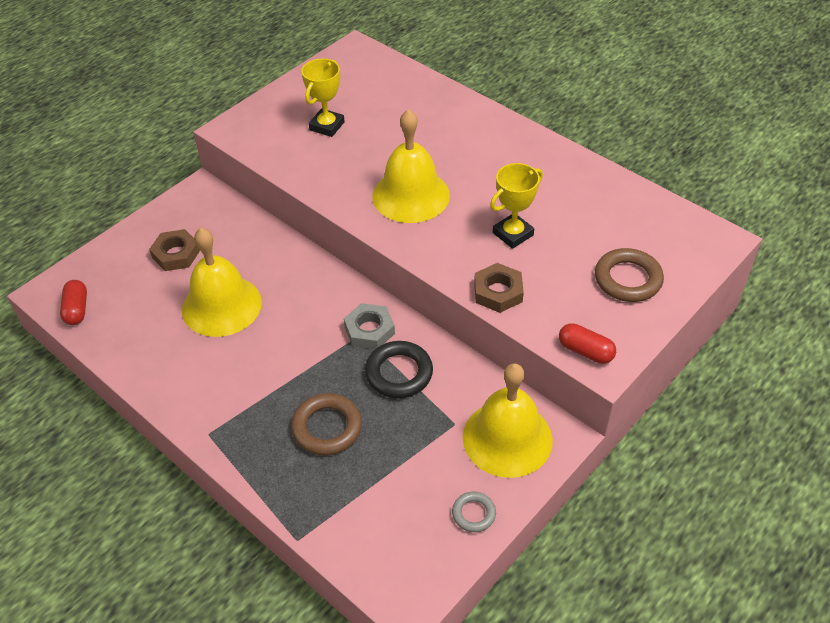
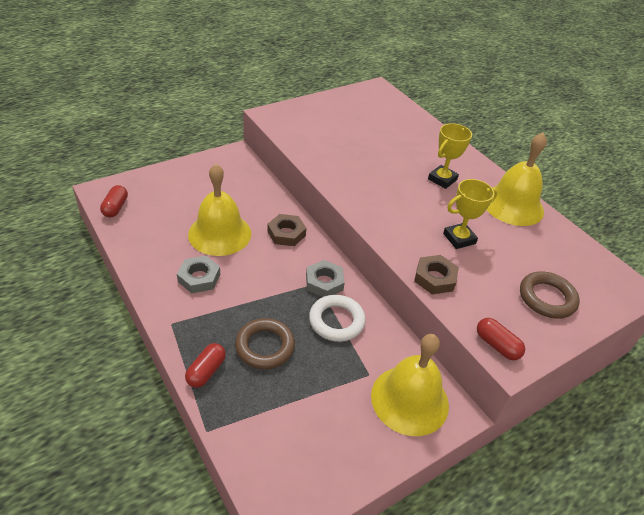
camera: 10 degrees right, 5 degrees down
brown nut [149,229,200,271] -> brown nut moved to [267,214,306,246]
yellow trophy [301,59,345,137] -> yellow trophy moved to [428,123,472,189]
black ring [365,341,433,398] -> white ring [309,295,366,342]
yellow bell [372,109,450,223] -> yellow bell moved to [487,133,547,226]
grey ring [452,492,496,532] -> none
none -> grey nut [177,256,220,293]
none -> red capsule [185,343,226,388]

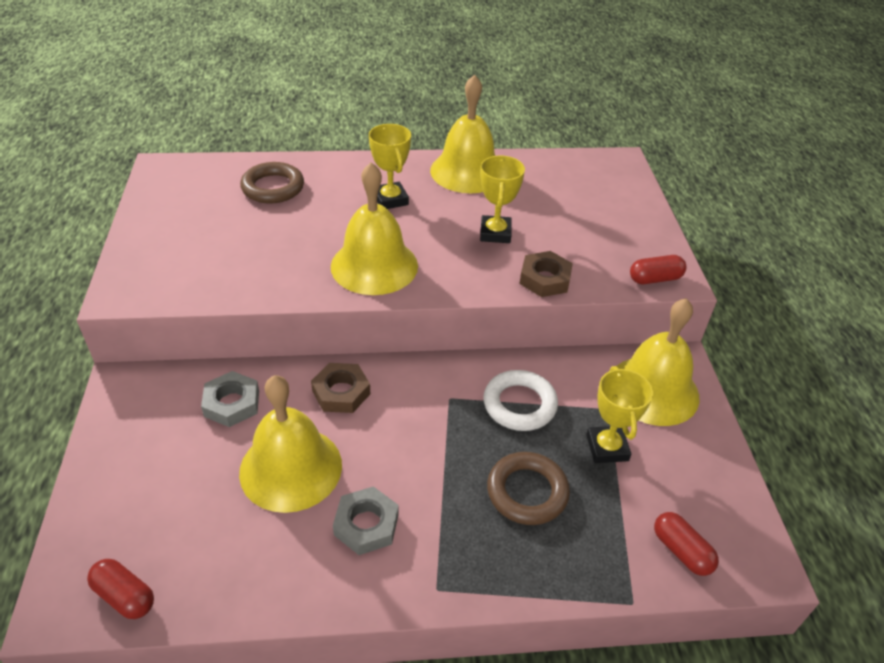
camera: 60 degrees left, 0 degrees up
red capsule [185,343,226,388] -> red capsule moved to [654,512,719,576]
grey nut [306,260,345,297] -> grey nut moved to [201,371,259,427]
brown ring [520,272,580,319] -> brown ring moved to [240,162,304,204]
none -> yellow bell [331,162,418,295]
none -> yellow trophy [586,366,653,463]

